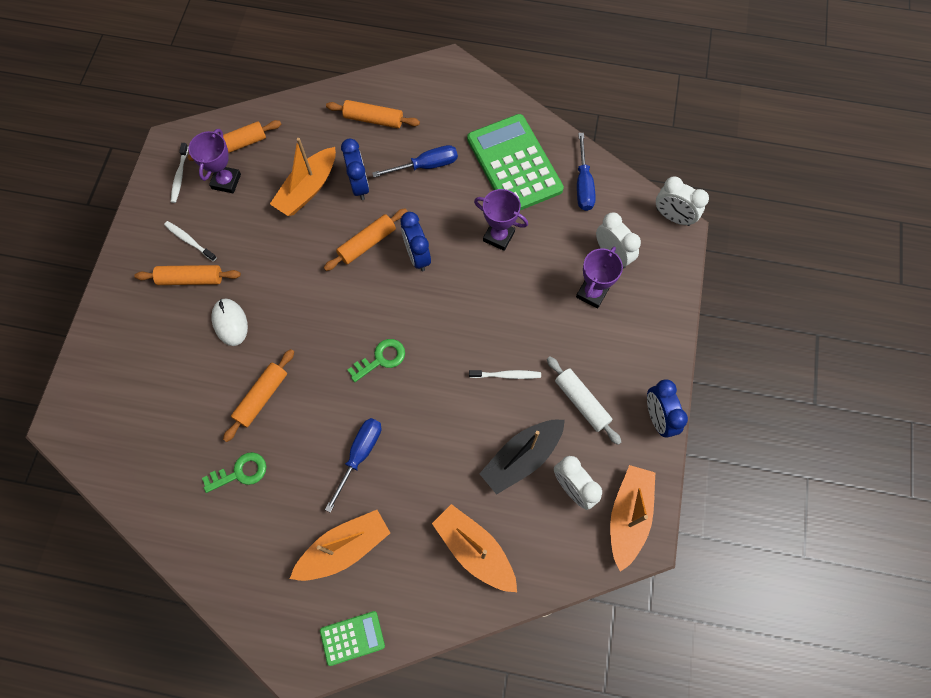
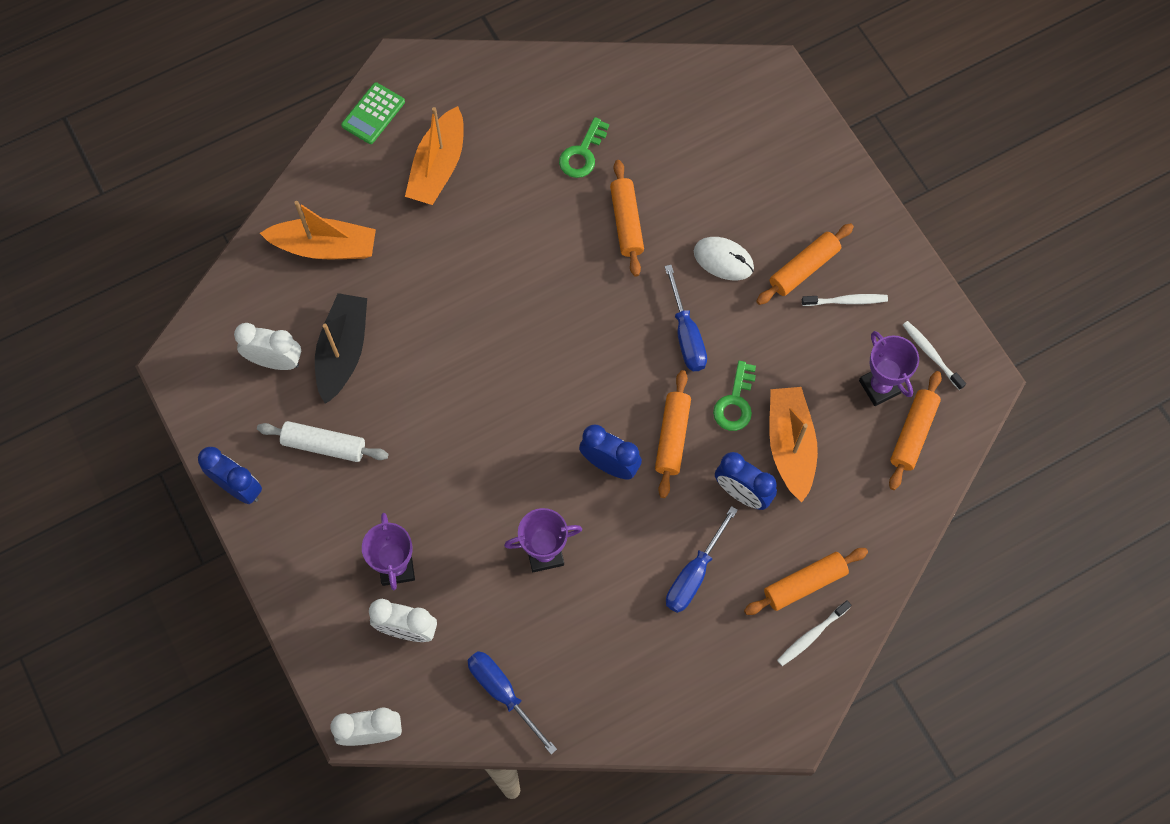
camera: 140 degrees right, 0 degrees up
blue screwdriver [325,418,381,513] -> blue screwdriver moved to [664,265,707,371]
green key [348,339,405,382] -> green key moved to [713,361,756,431]
green calculator [467,114,564,210] -> none
white toothbrush [469,370,541,379] -> white toothbrush moved to [777,600,851,666]
orange boat [610,465,655,572] -> none

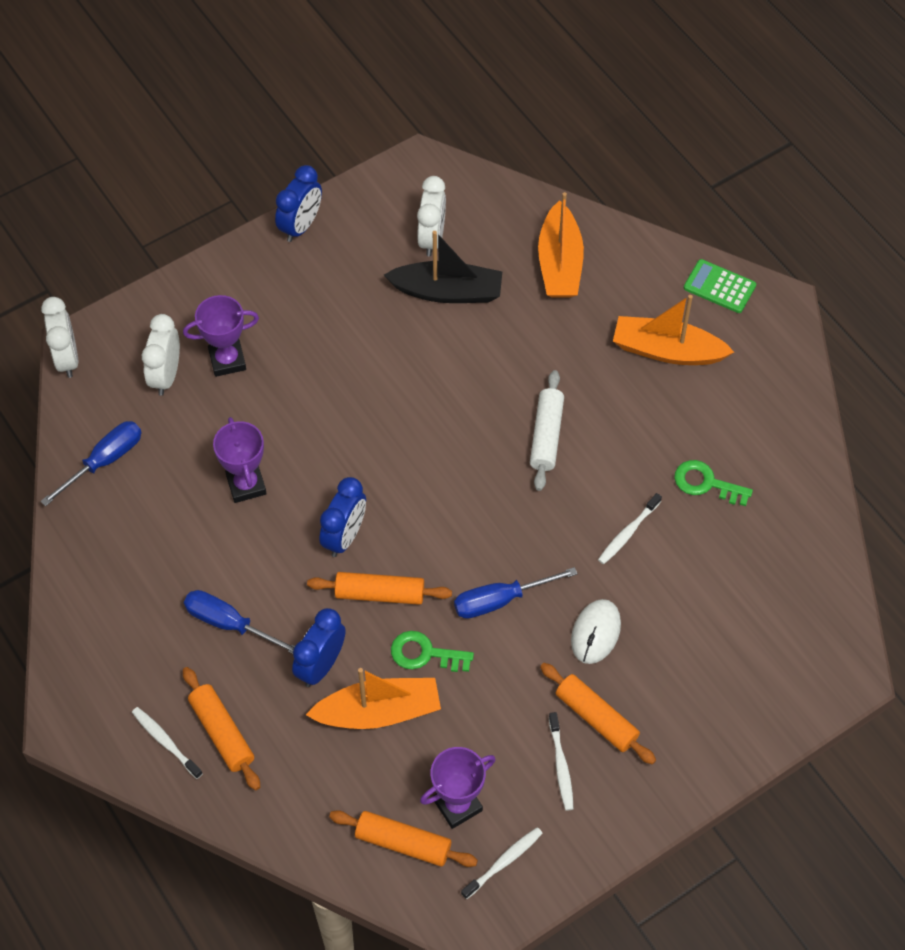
camera: 85 degrees right, 10 degrees down
white rolling pin [257,421,388,462] -> white rolling pin moved to [530,370,564,491]
orange rolling pin [610,160,644,277] -> white toothbrush [598,493,662,564]

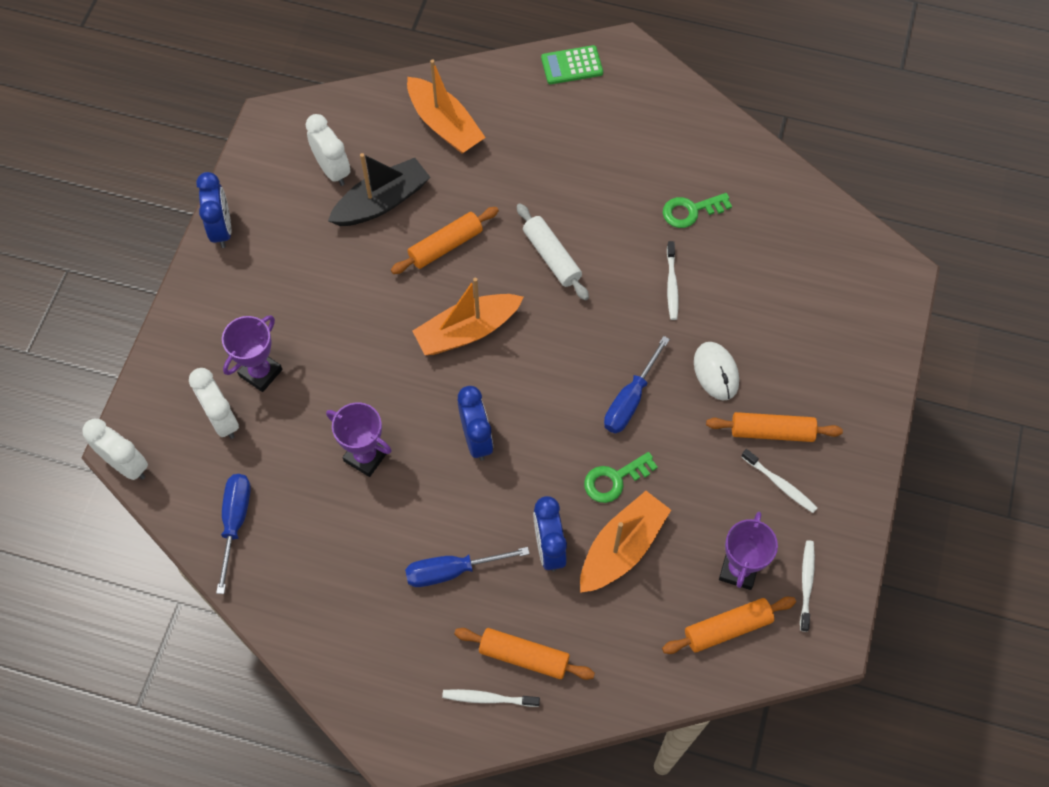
camera: 40 degrees left, 5 degrees up
orange rolling pin [307,572,452,605] -> orange rolling pin moved to [391,207,499,274]
orange boat [613,295,734,365] -> orange boat moved to [412,278,524,355]

